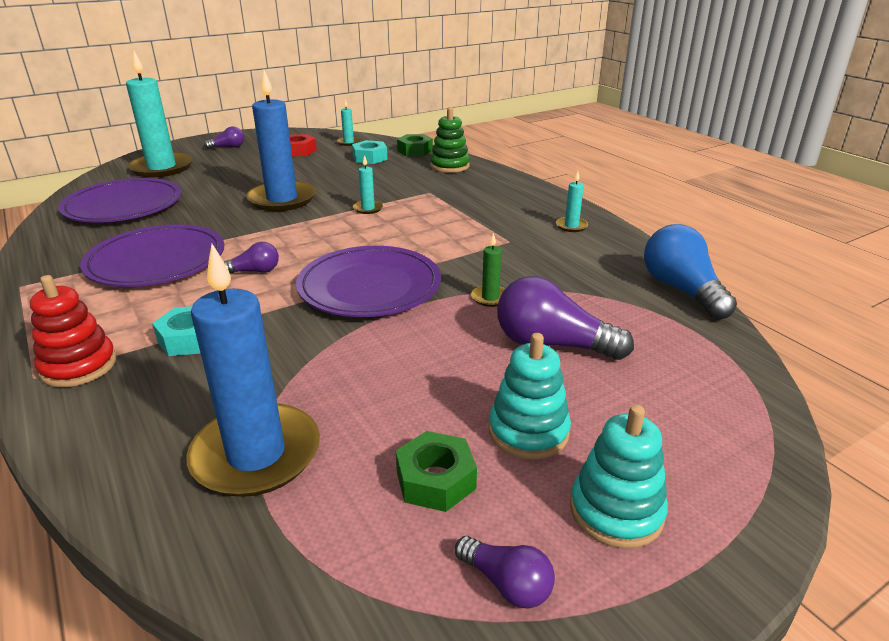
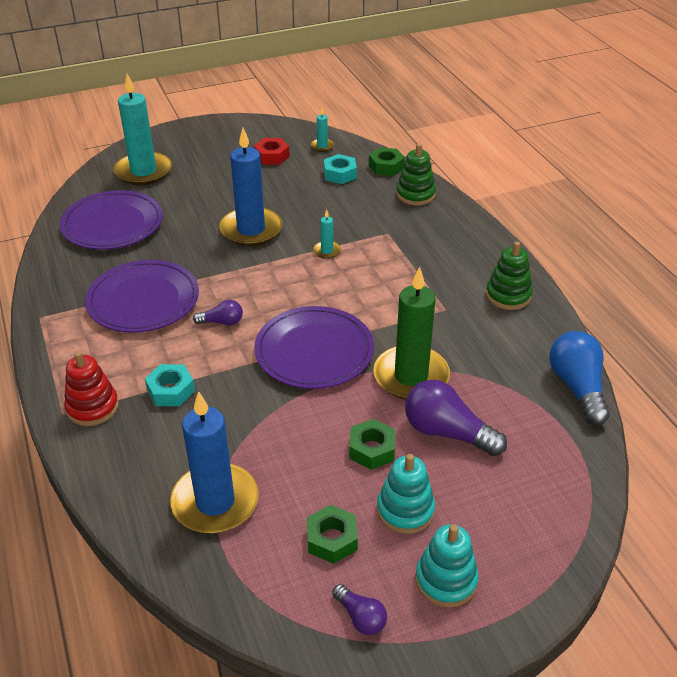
camera: 10 degrees right, 10 degrees up
purple light bulb [204,127,244,149] -> none
green candle [471,233,505,307] -> green candle [373,267,450,400], size x2.34
turquoise candle [556,171,588,232] -> green stacking toy [486,241,532,310]
none -> green nut [349,419,396,470]

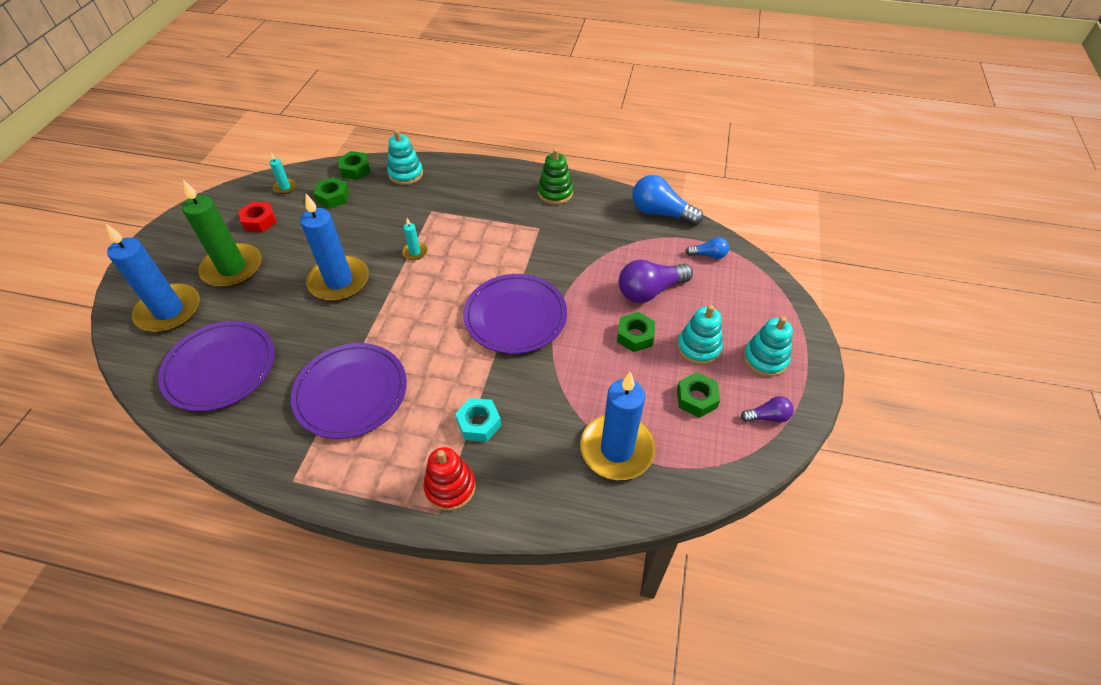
camera: 55 degrees left, 10 degrees up
turquoise candle [114,74,172,185] -> blue candle [106,224,200,332]
purple light bulb [193,300,243,325] -> none
turquoise nut [324,154,357,184] -> green nut [313,177,349,209]
green candle [373,267,450,400] -> green candle moved to [182,180,262,287]
green stacking toy [396,144,436,205] -> turquoise stacking toy [387,130,423,185]
none -> blue light bulb [685,237,729,259]

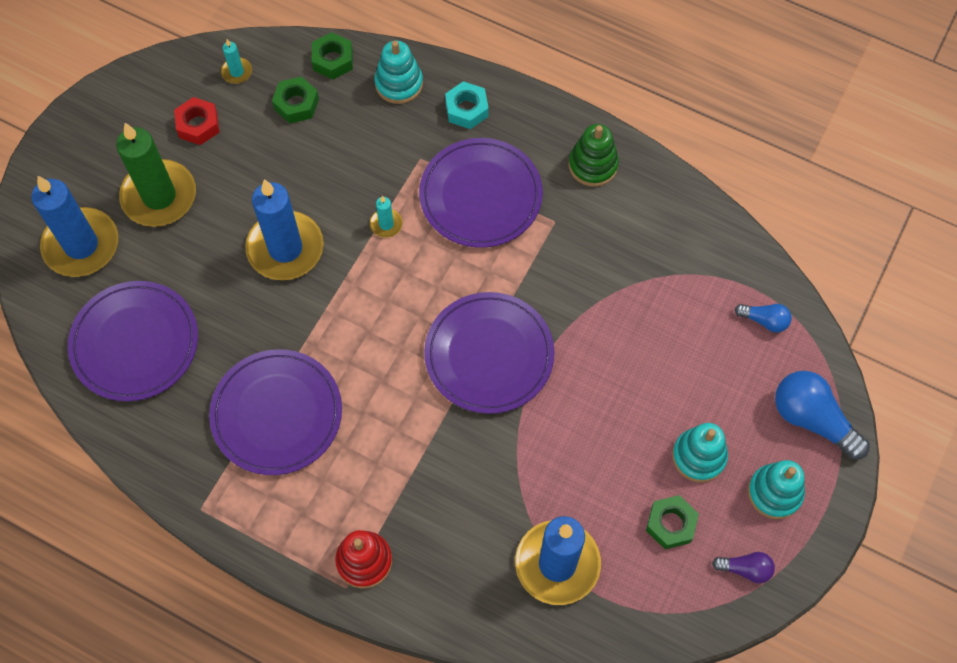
camera: 15 degrees right, 15 degrees up
turquoise nut [455,398,501,442] -> turquoise nut moved to [445,81,489,129]
green nut [617,312,655,352] -> none
purple light bulb [619,260,693,303] -> none
blue light bulb [632,175,703,226] -> blue light bulb moved to [775,371,870,460]
none -> purple plate [419,138,543,248]

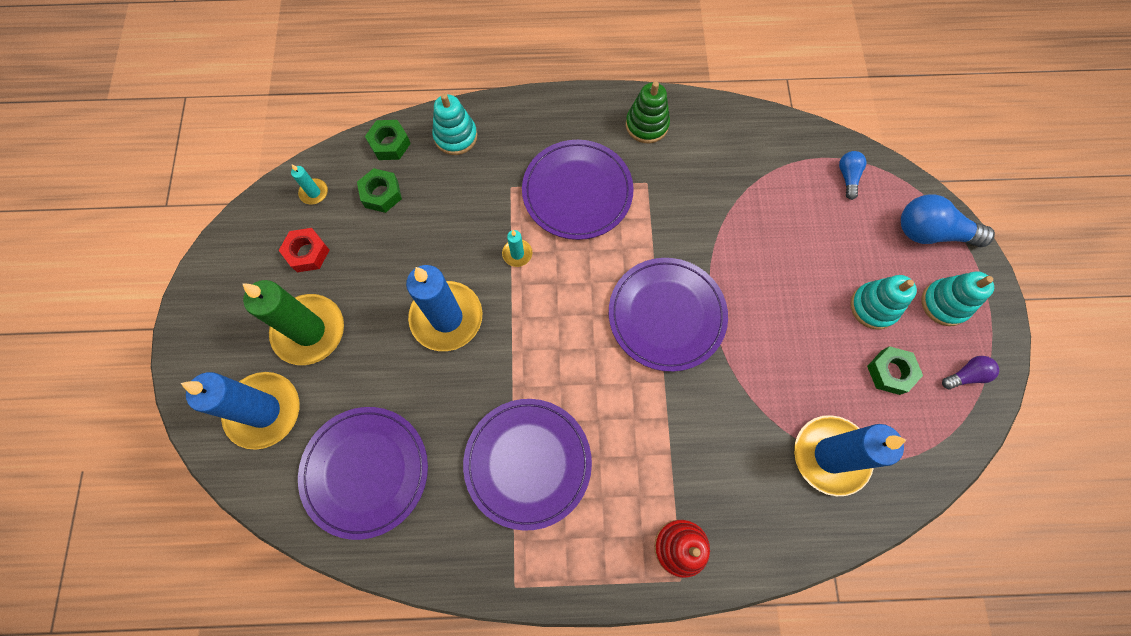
camera: 30 degrees left, 5 degrees up
turquoise nut [445,81,489,129] -> none
blue light bulb [735,304,792,333] -> blue light bulb turned 75 degrees counterclockwise [839,151,866,200]

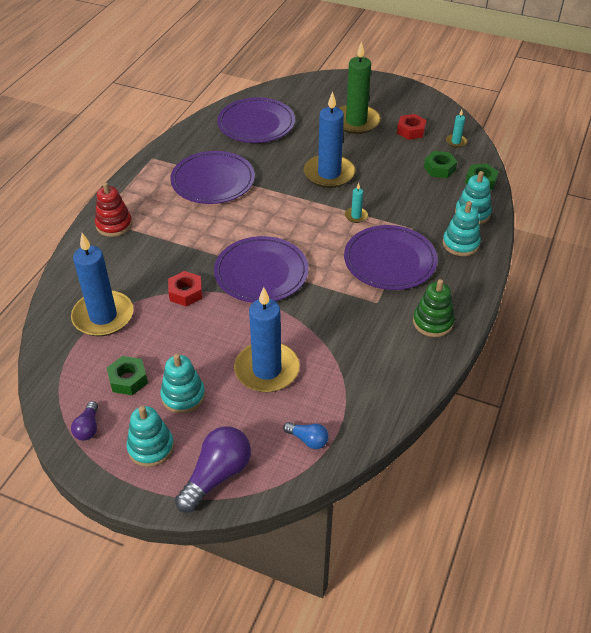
camera: 115 degrees right, 25 degrees down
blue candle [181,372,299,450] -> blue candle moved to [234,287,300,393]
blue light bulb [901,194,995,247] -> purple light bulb [175,426,251,513]
none -> red nut [168,271,202,306]
none -> turquoise stacking toy [443,201,481,256]

